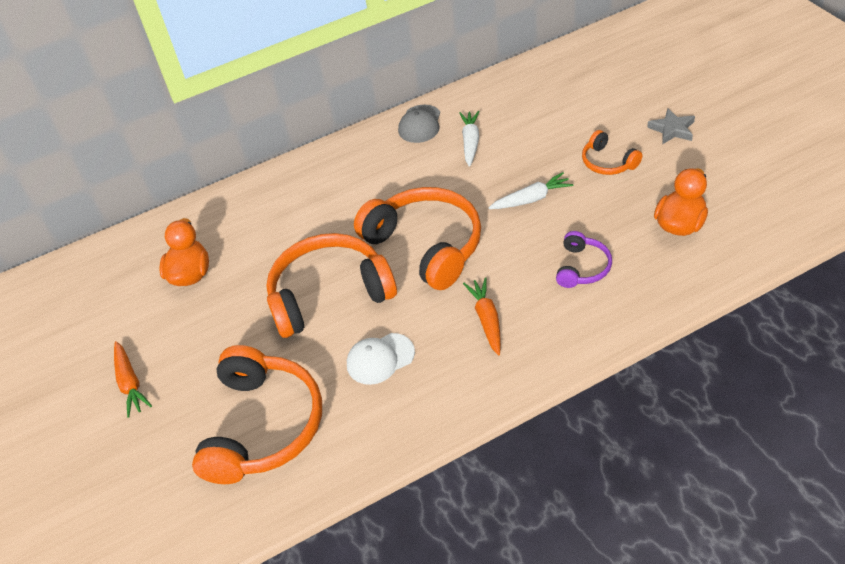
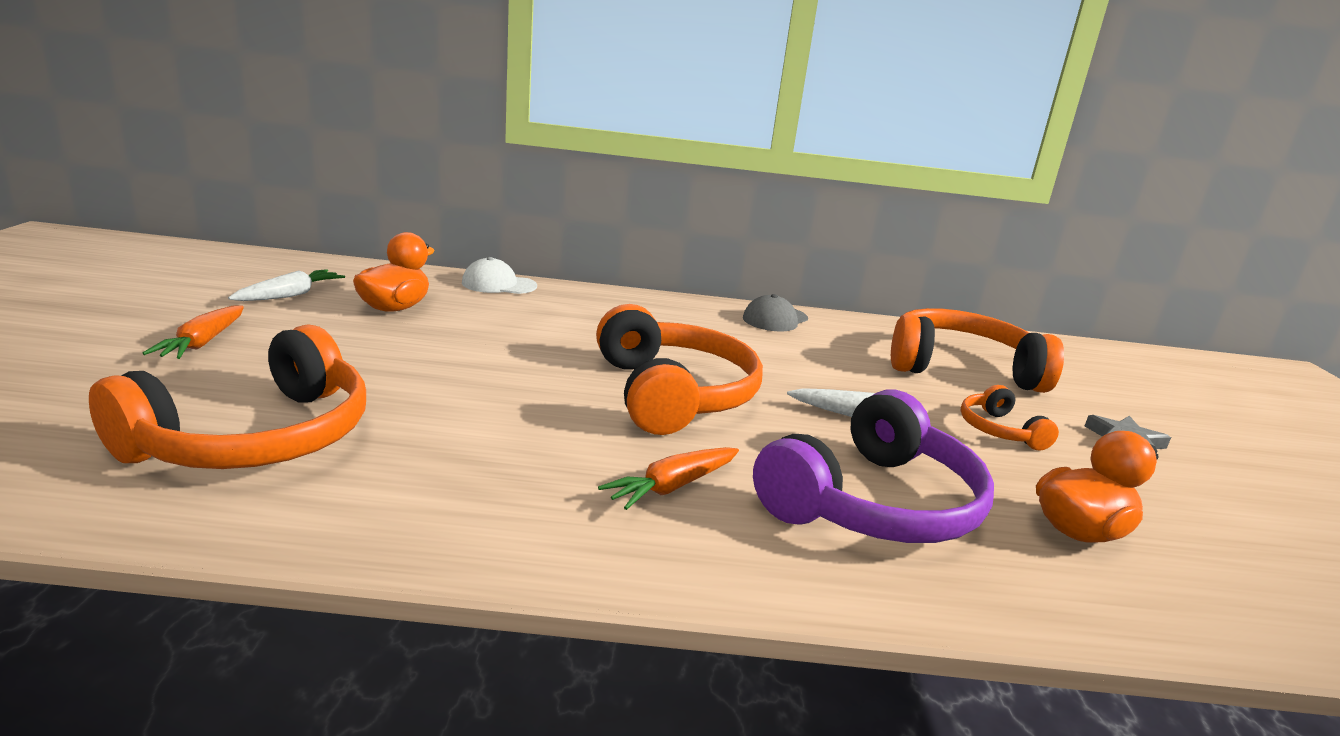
camera: 20 degrees right, 25 degrees down
orange headphones [266,233,397,338] -> orange headphones moved to [891,308,1064,393]
white cap [347,333,415,385] -> white cap moved to [462,257,537,294]
white carrot [459,111,480,167] -> white carrot moved to [228,269,345,301]
orange carrot [463,277,501,355] -> orange carrot turned 150 degrees counterclockwise [598,447,739,510]
purple headphones [556,231,612,288] -> purple headphones [753,389,994,543], size x2.05

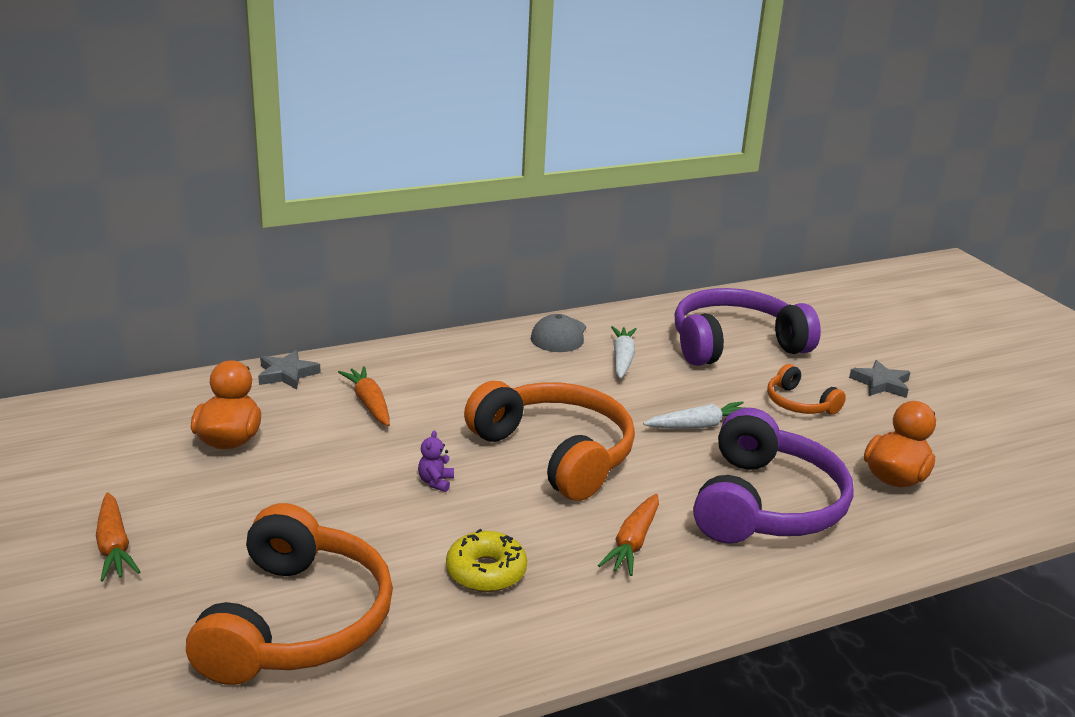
camera: 25 degrees left, 5 degrees up
white carrot [228,269,345,301] -> white carrot moved to [611,326,637,379]
white cap [462,257,537,294] -> grey star [258,350,321,389]
orange headphones [891,308,1064,393] -> purple headphones [675,288,821,366]
none -> orange carrot [338,366,390,426]
none -> purple teddy bear [418,430,454,492]
none -> yellow donut [446,529,527,592]

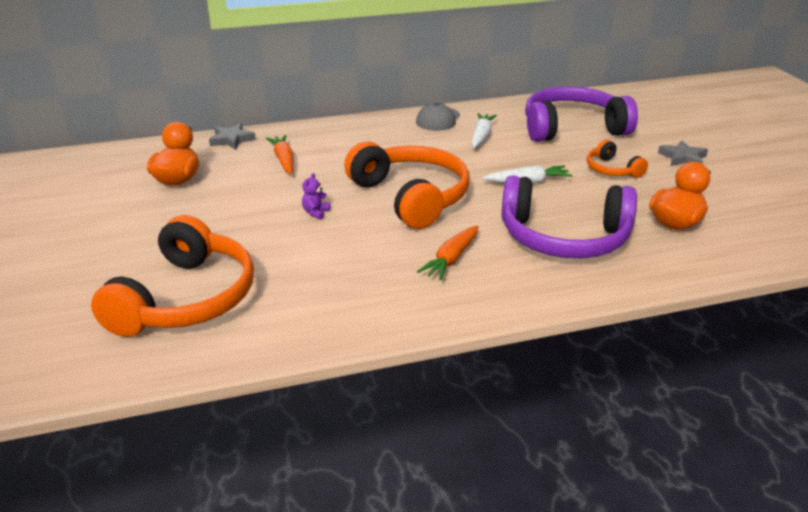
camera: 10 degrees right, 5 degrees up
orange carrot [96,492,140,581] -> none
yellow donut [446,529,527,592] -> none
purple headphones [693,408,854,544] -> purple headphones turned 75 degrees clockwise [501,175,637,258]

